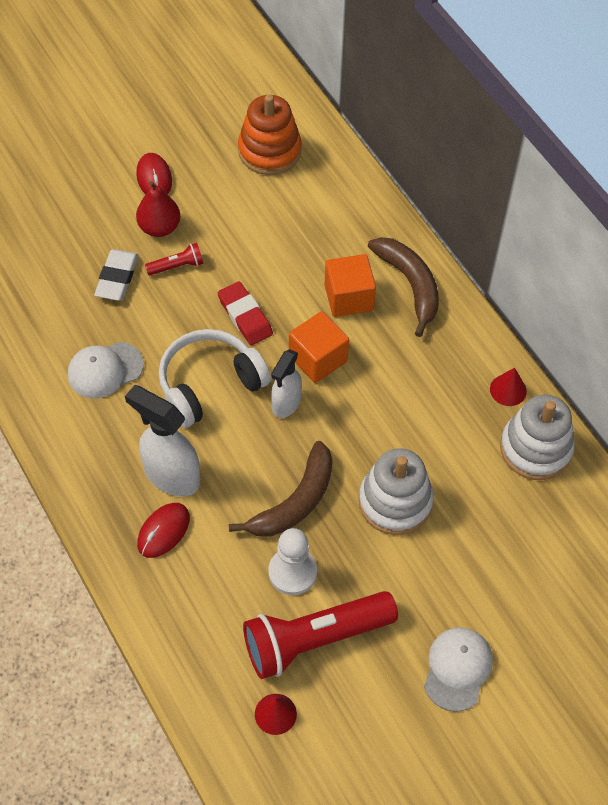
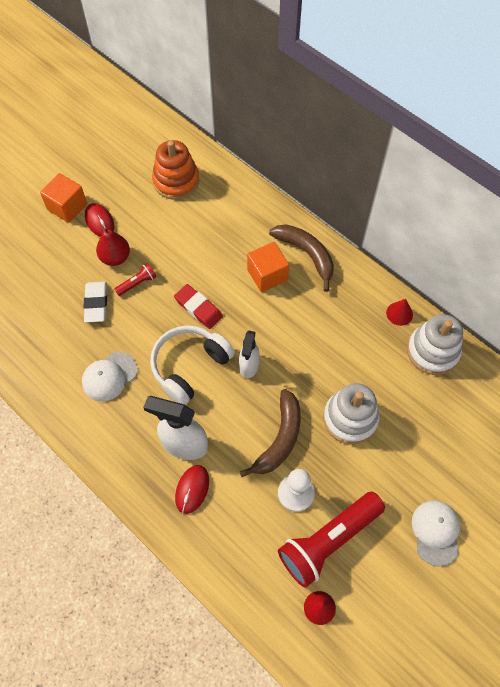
camera: 15 degrees left, 5 degrees up
orange cube [289,311,349,383] -> orange cube moved to [40,173,87,223]

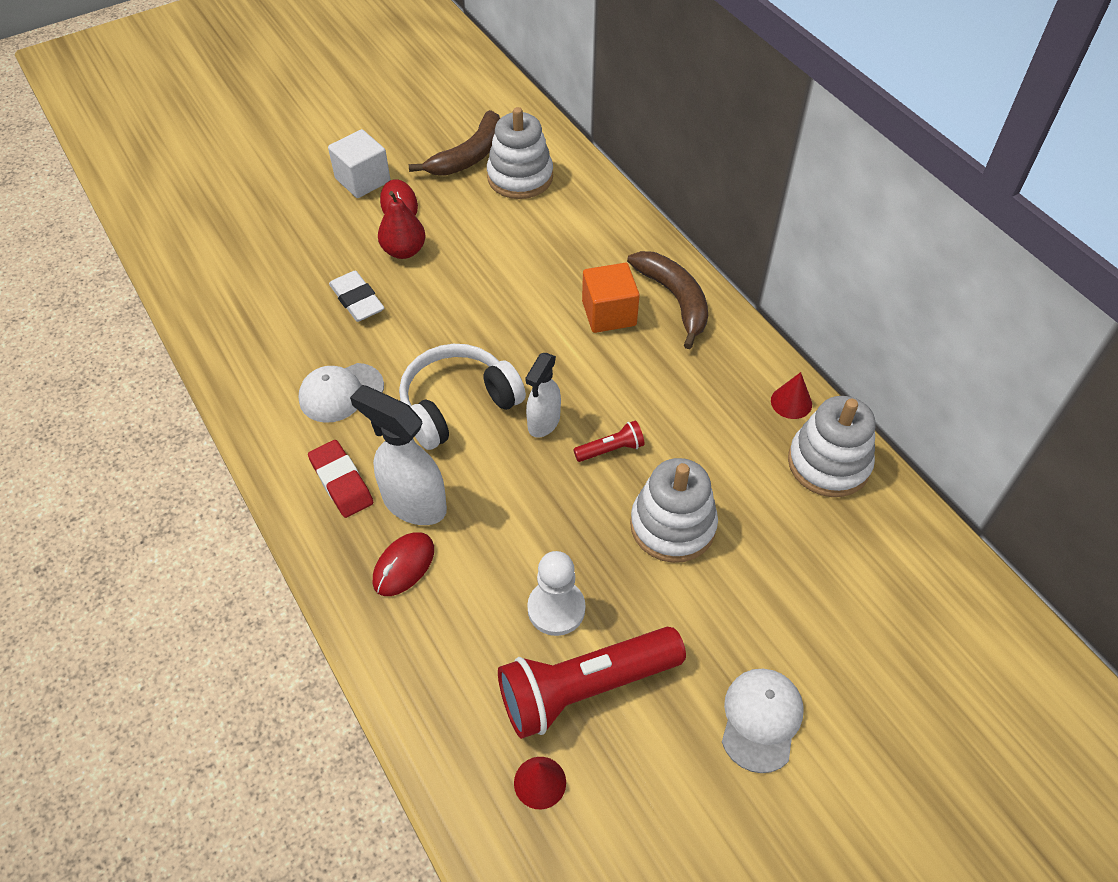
camera: 15 degrees right, 10 degrees down
orange cube [40,173,87,223] -> white cube [328,129,390,198]
white eraser [84,281,107,323] -> white eraser turned 45 degrees counterclockwise [329,271,384,322]
red flashlight [114,263,156,296] -> red flashlight moved to [573,421,645,462]
orange stacking toy [152,140,199,200] -> white stacking toy [487,107,553,199]
red eraser [174,284,223,329] -> red eraser moved to [308,440,373,518]
brown banana [240,389,301,477] -> brown banana moved to [409,110,500,175]

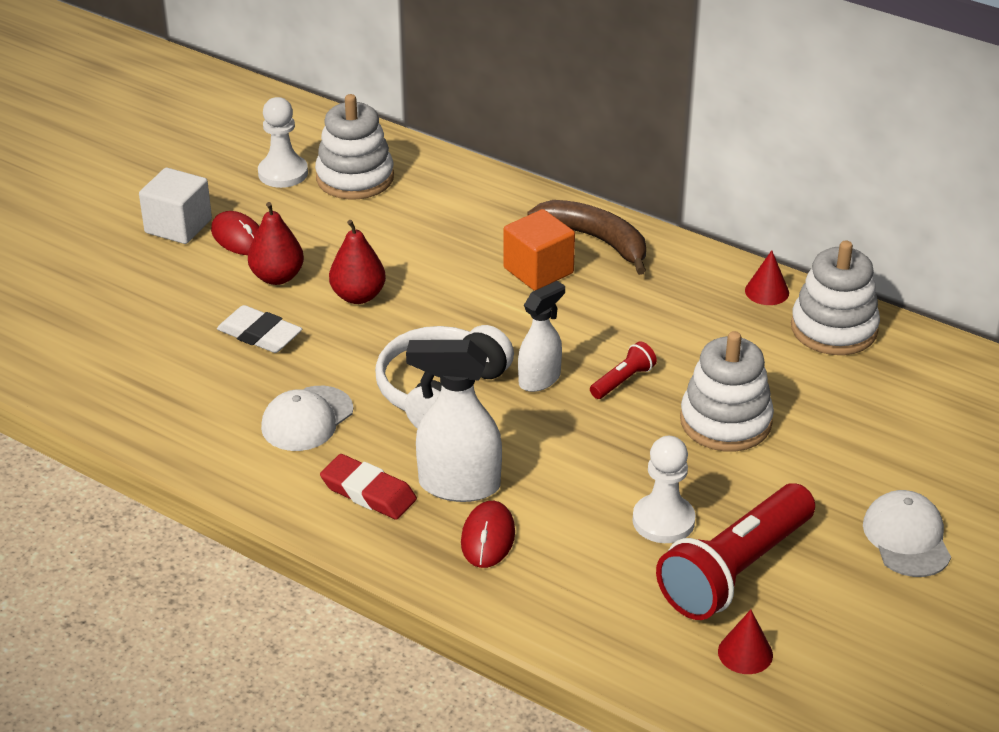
camera: 25 degrees left, 15 degrees down
brown banana [409,110,500,175] -> white pawn [258,97,308,188]
white spray bottle [525,353,561,438] -> white spray bottle turned 135 degrees counterclockwise [518,281,565,392]
none -> red pear [329,220,386,304]

